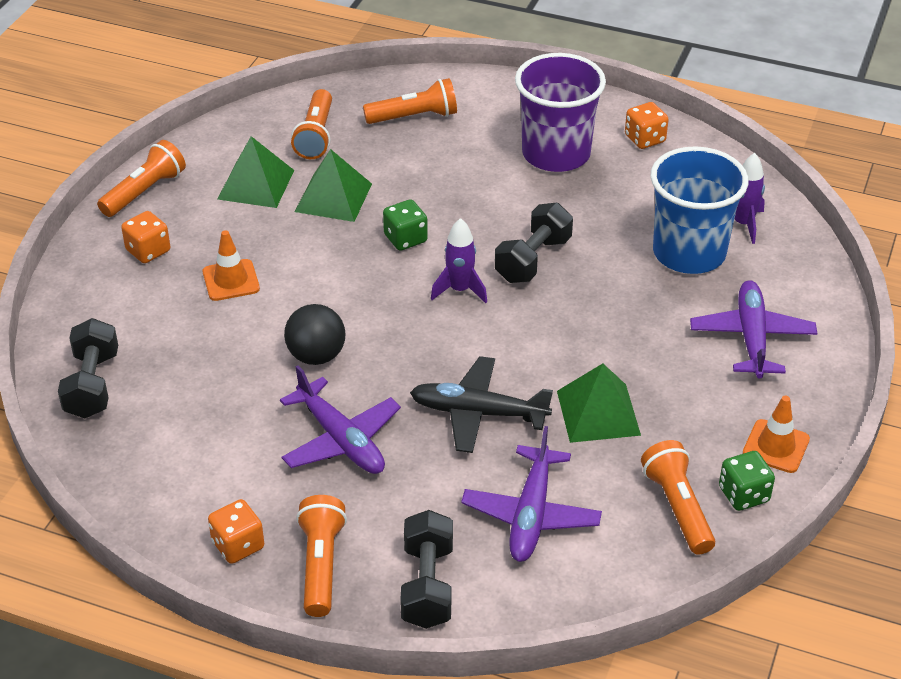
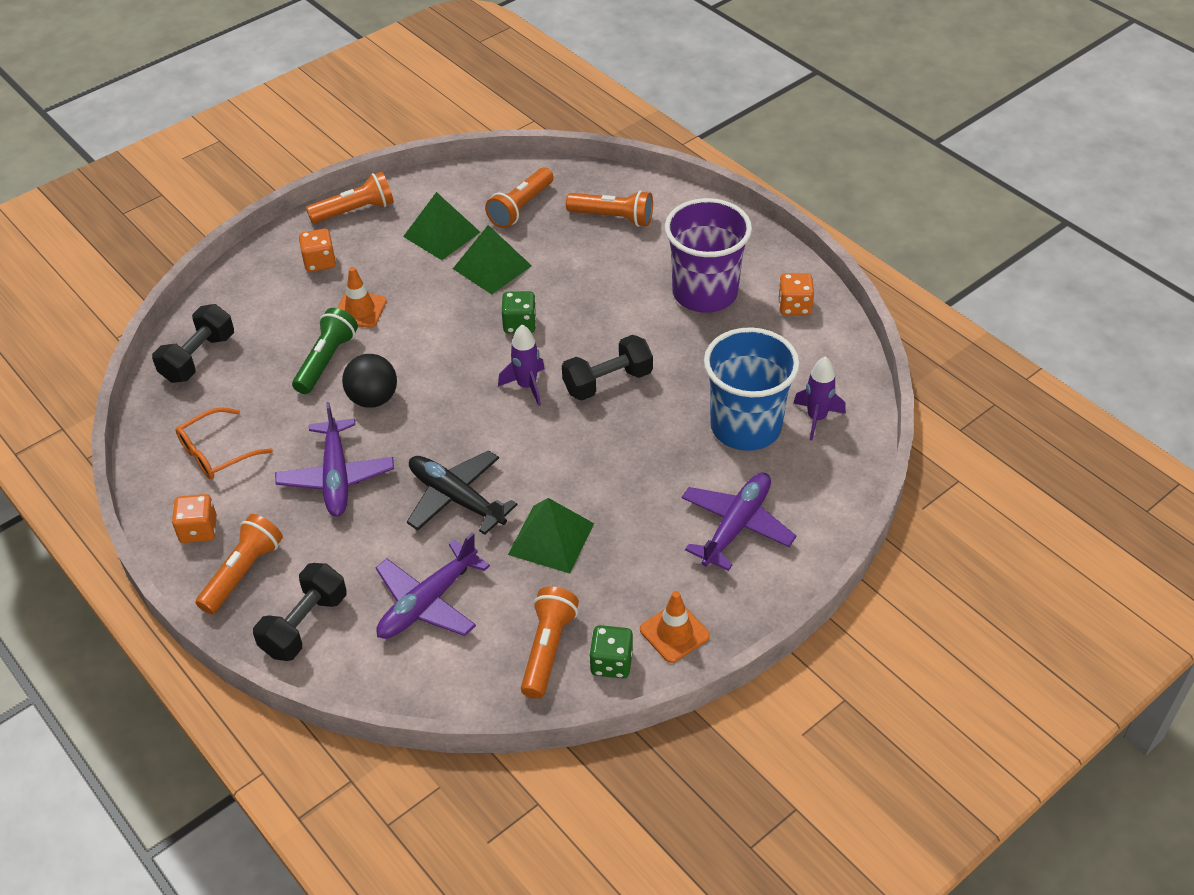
camera: 30 degrees right, 5 degrees up
none -> orange glasses [176,407,273,479]
none -> green flashlight [292,308,358,394]

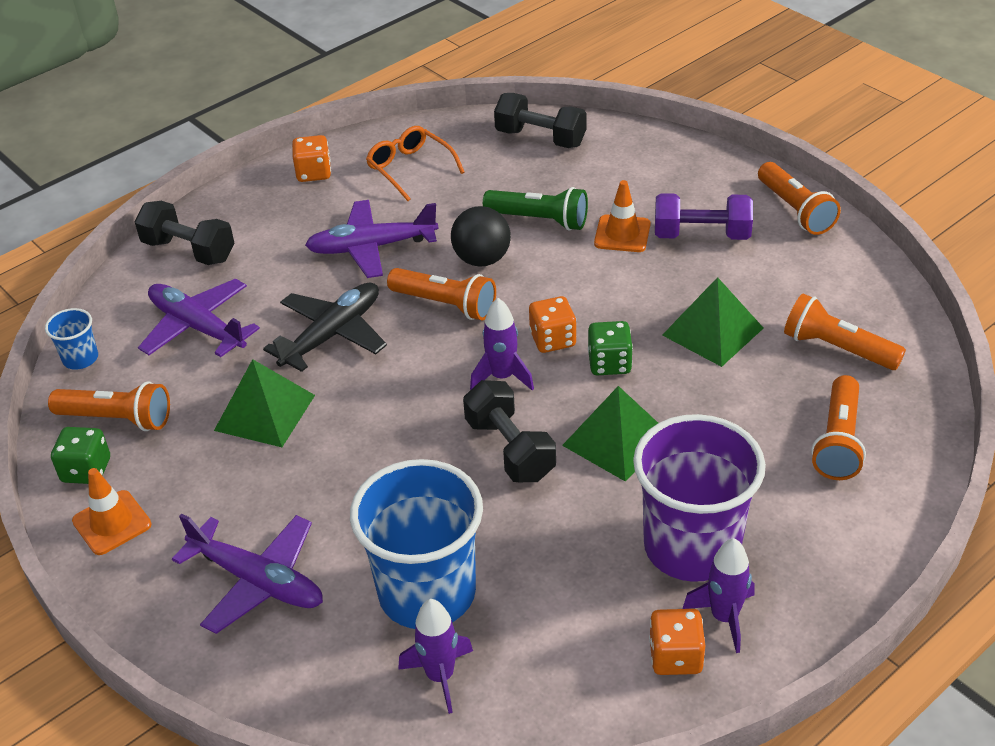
camera: 90 degrees right, 5 degrees down
orange flashlight [195,514,283,614] -> orange flashlight moved to [387,268,496,321]
orange dice [299,229,336,272] -> orange dice moved to [529,296,577,353]
green pyramid [403,192,480,260] -> green pyramid moved to [562,386,658,482]
none -> blue cup [45,308,98,370]
none -> purple dumbbell [655,193,753,240]
none -> purple rocket [682,538,754,653]

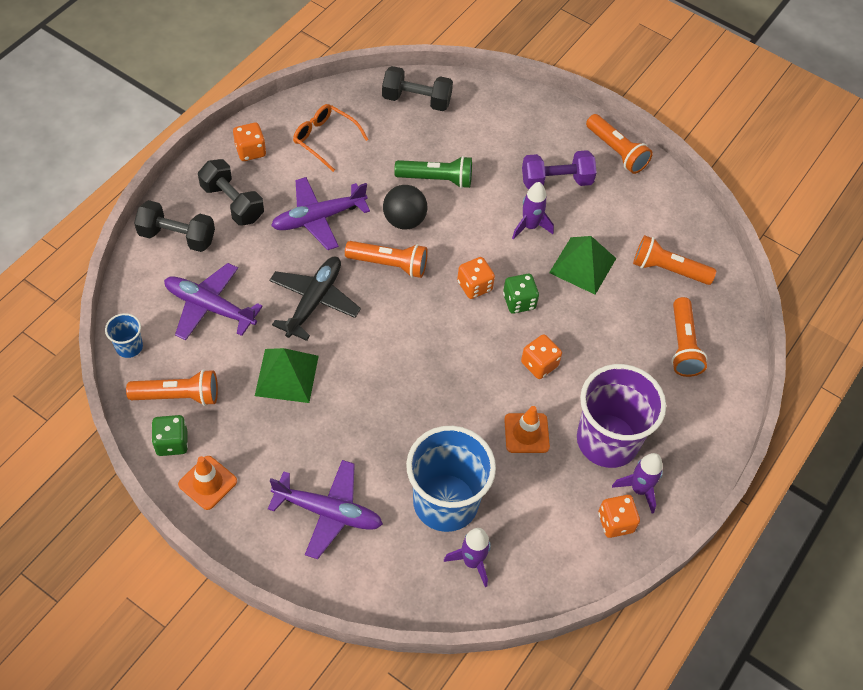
camera: 20 degrees left, 15 degrees up
black dumbbell [463,380,556,482] -> black dumbbell moved to [198,159,264,226]
purple rocket [470,298,534,391] -> purple rocket moved to [512,182,554,240]
green pyramid [562,386,658,482] -> orange dice [521,334,562,379]
orange traffic cone [594,180,650,252] -> orange traffic cone moved to [504,406,550,453]

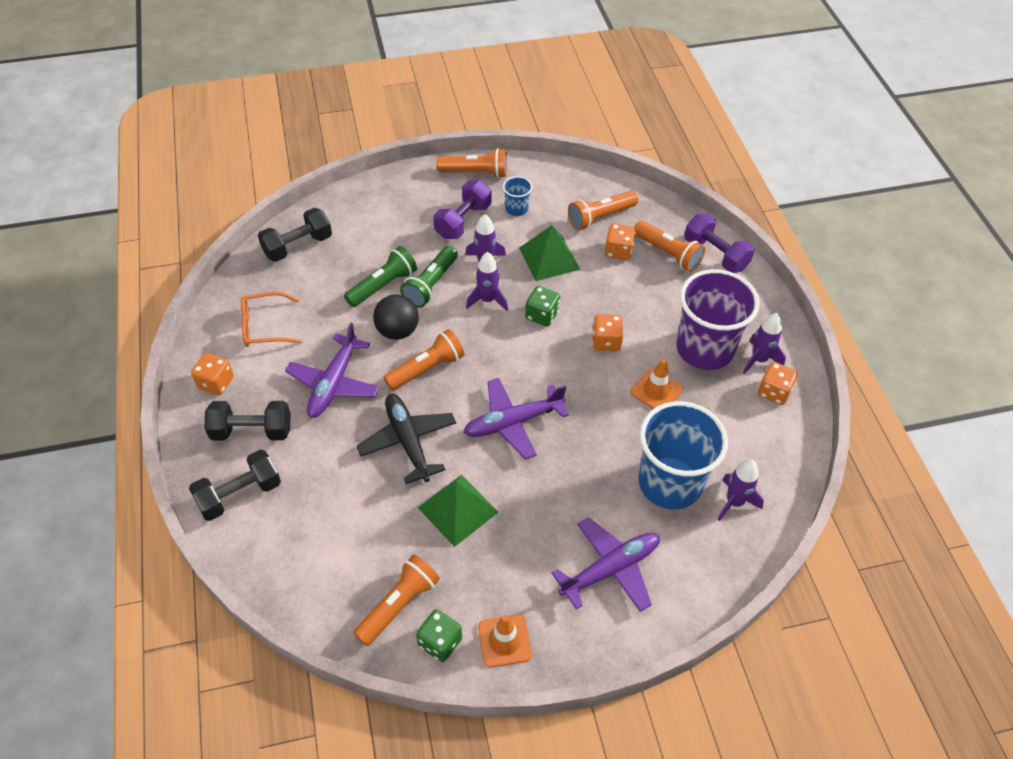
camera: 45 degrees left, 5 degrees down
blue cup [105,313,143,358] -> blue cup moved to [503,176,532,216]
purple plane [164,263,263,340] -> purple plane moved to [463,378,569,460]
orange dice [457,257,495,299] -> orange dice moved to [605,224,636,260]
none -> green flashlight [400,246,458,308]
none -> purple rocket [466,252,508,311]
none -> purple dumbbell [684,214,755,273]

